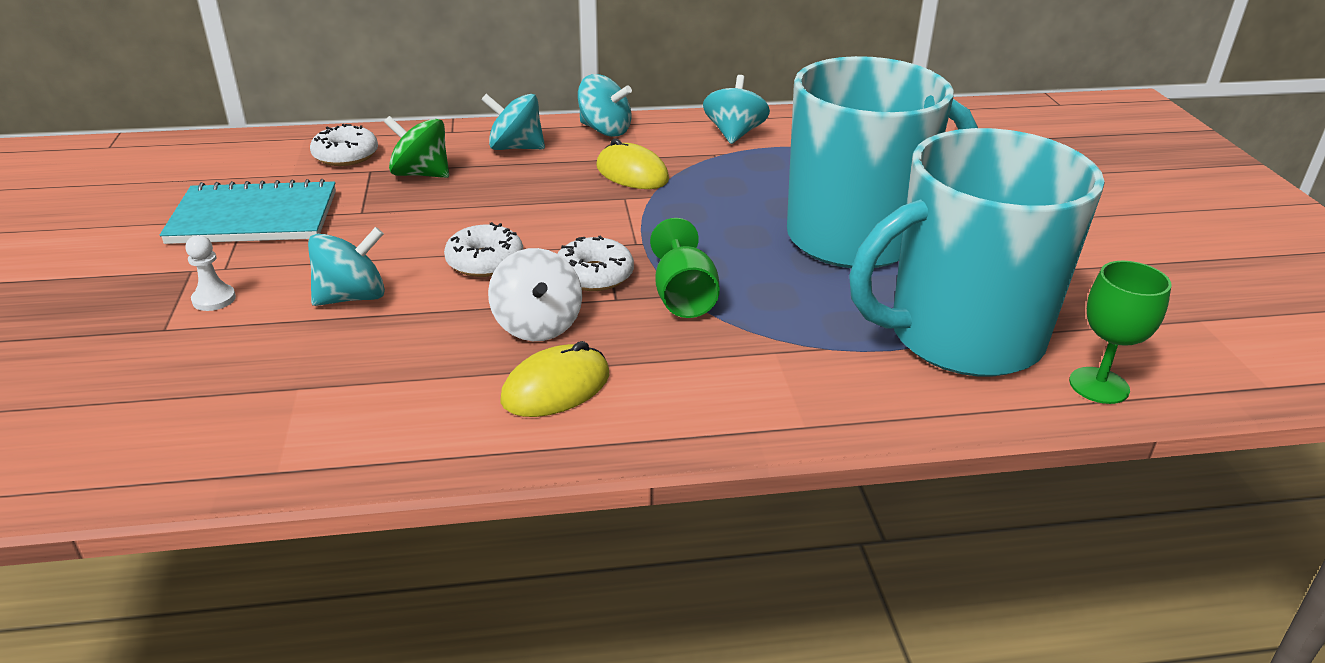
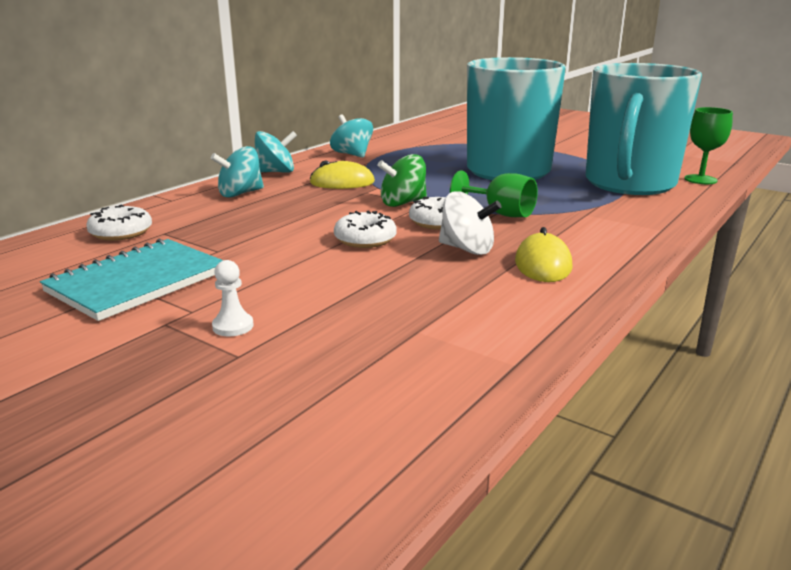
camera: 45 degrees left, 10 degrees down
turquoise spinning top [308,227,385,306] -> none
green spinning top [384,116,449,178] -> green spinning top moved to [377,154,427,207]

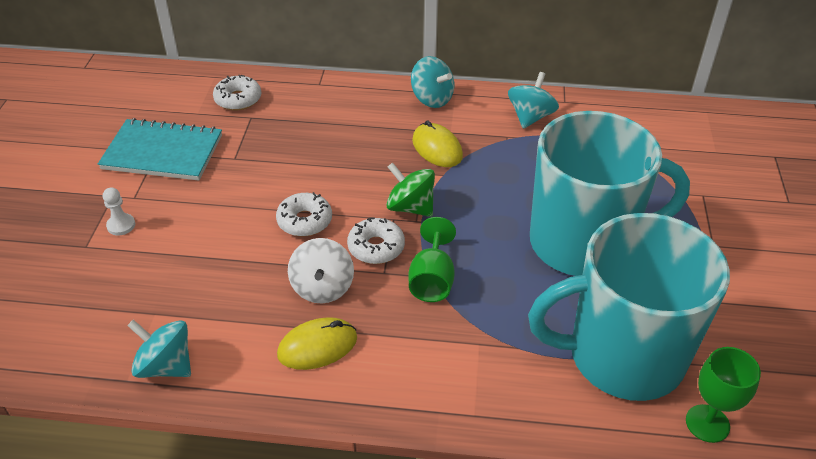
camera: 60 degrees right, 20 degrees up
turquoise spinning top [211,146,264,198] -> turquoise spinning top moved to [127,319,191,378]

